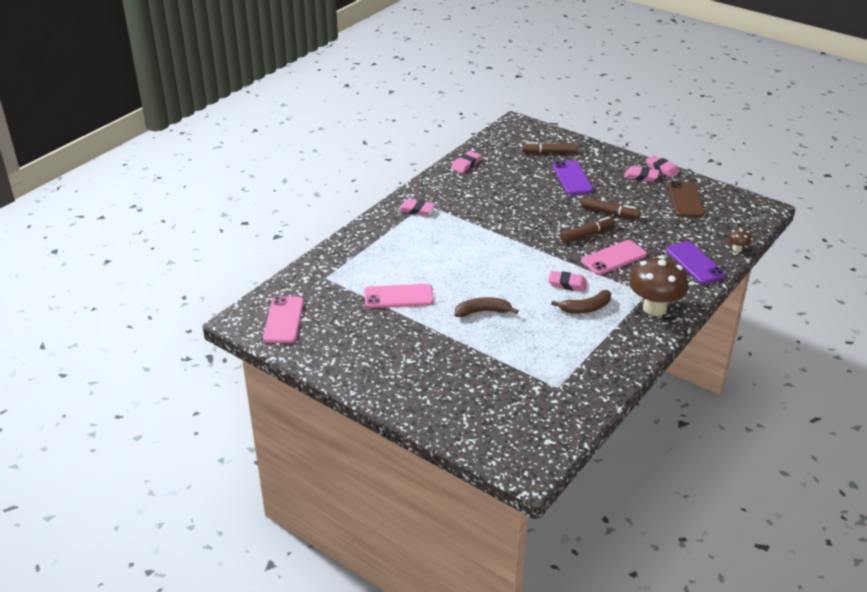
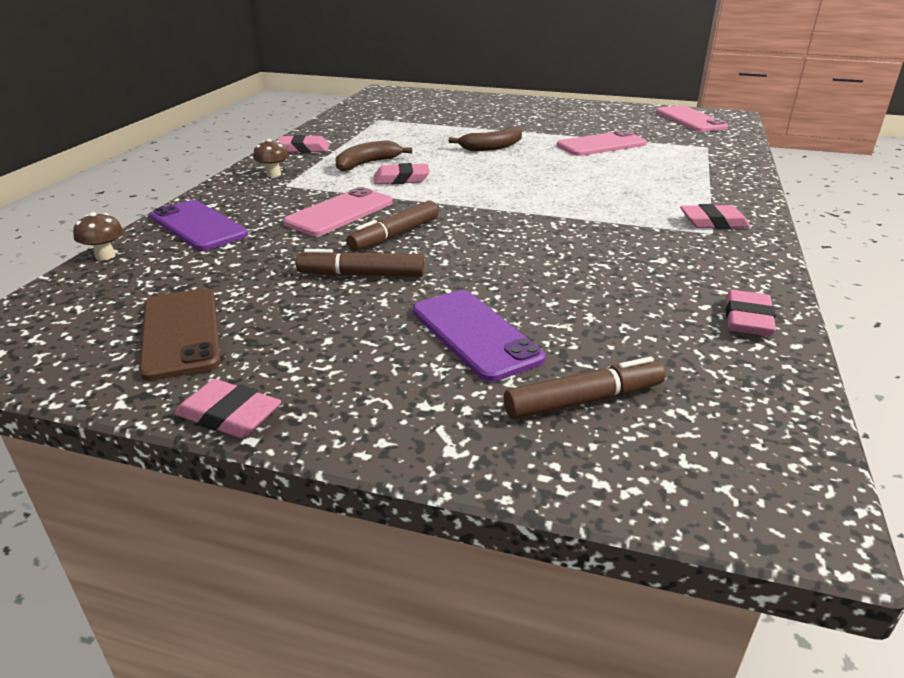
camera: 160 degrees right, 5 degrees down
pink eraser [624,166,660,182] -> pink eraser moved to [277,135,329,153]
brown mushroom [629,256,688,316] -> brown mushroom [253,139,289,177], size x0.43

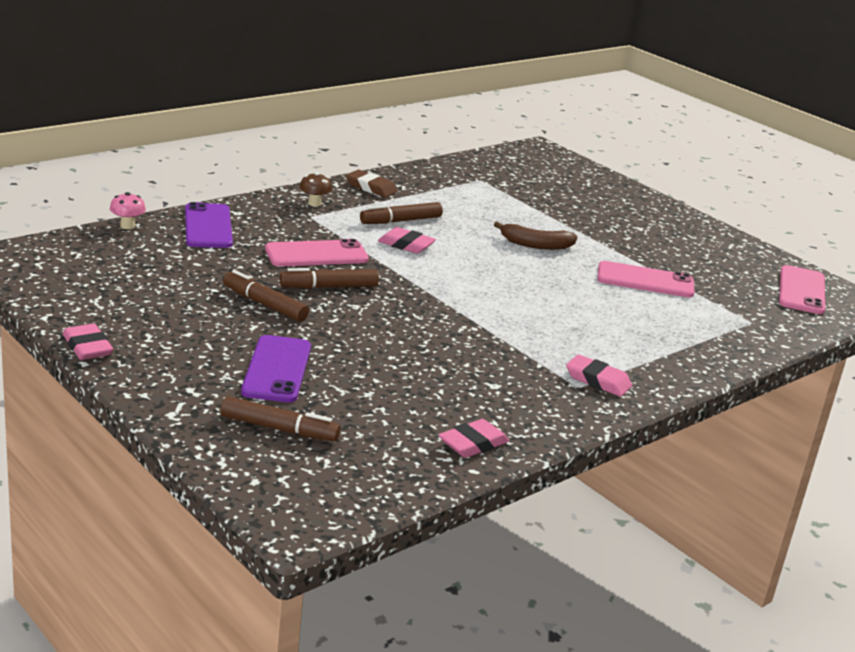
camera: 30 degrees right, 5 degrees down
brown mushroom [73,212,123,261] -> pink mushroom [110,192,146,229]
brown phone [139,289,221,381] -> none
pink eraser [277,135,329,153] -> brown eraser [346,170,397,197]
brown banana [336,140,412,171] -> brown marker [360,202,443,224]

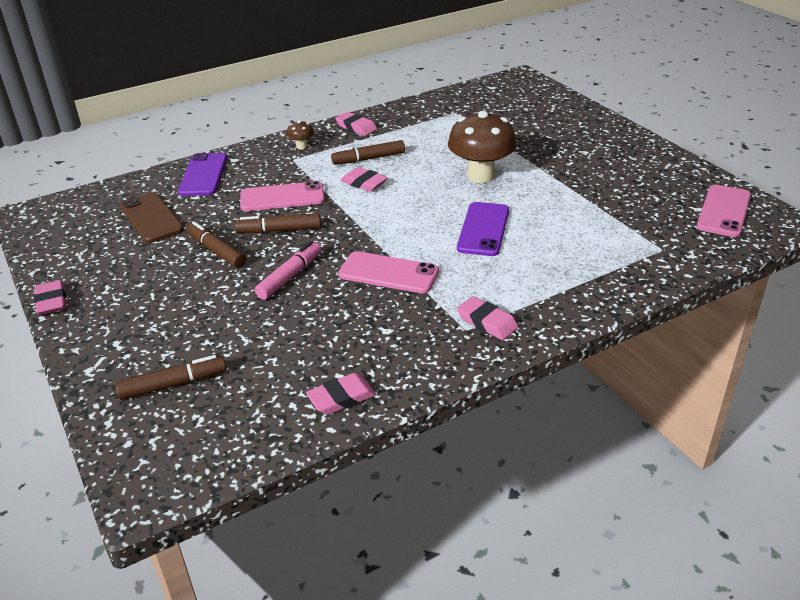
camera: 15 degrees right, 10 degrees up
pink mushroom [110,192,146,229] -> none
brown marker [221,396,341,442] -> brown marker turned 45 degrees counterclockwise [115,355,226,400]
purple phone [241,335,311,402] -> purple phone moved to [457,202,509,256]
brown eraser [346,170,397,197] -> pink eraser [335,112,377,136]
brown banana [494,222,577,250] -> brown mushroom [448,111,517,183]
pink phone [597,261,695,298] -> pink phone moved to [338,251,439,294]
none -> brown phone [120,193,184,243]
none -> pink marker [255,241,321,300]

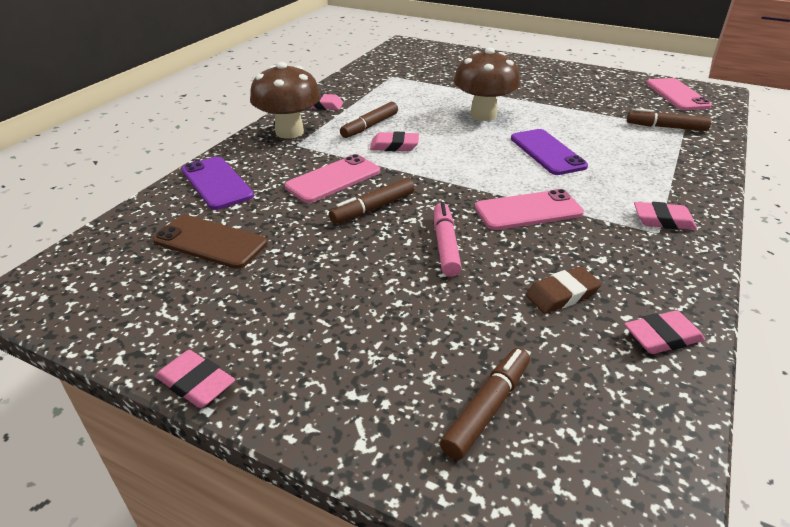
camera: 35 degrees left, 0 degrees up
brown marker [187,221,246,268] -> brown marker moved to [627,108,712,131]
brown mushroom [287,120,314,149] -> brown mushroom [250,62,321,139], size x2.31
pink eraser [306,373,376,415] -> pink eraser turned 45 degrees clockwise [624,310,705,354]
none -> brown eraser [526,266,602,314]

